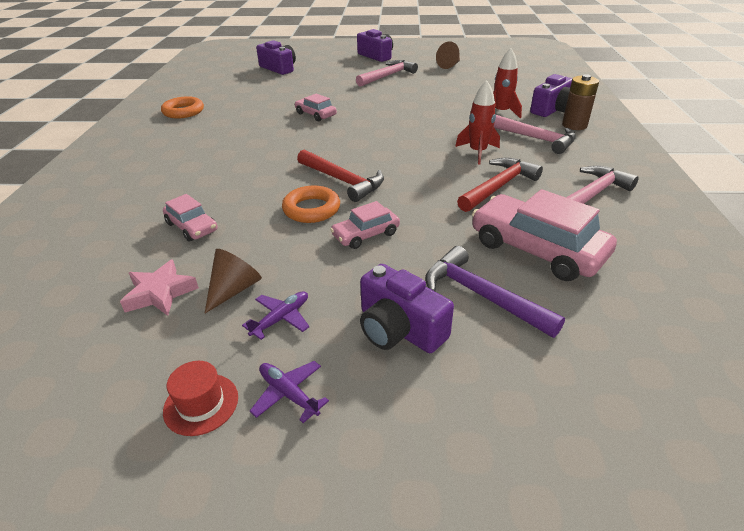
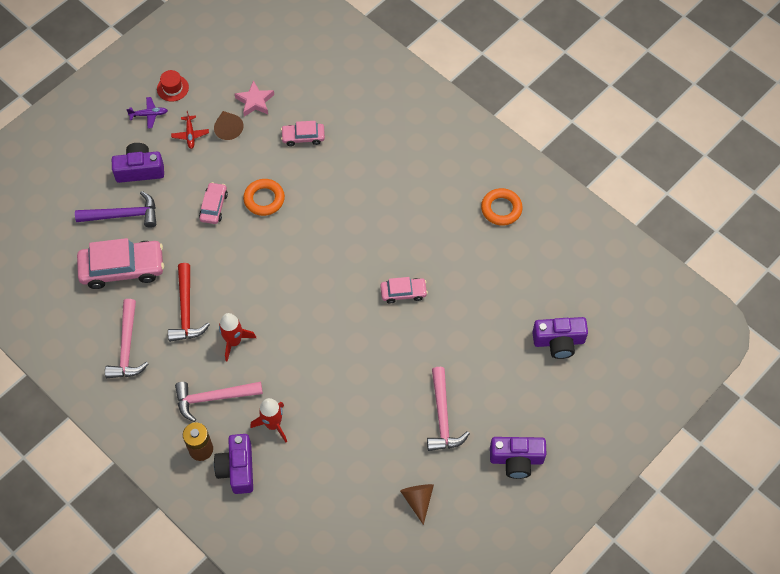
camera: 130 degrees right, 25 degrees up
purple plane [242,291,309,340] -> red plane [171,111,209,149]
red hammer [297,150,384,202] -> none

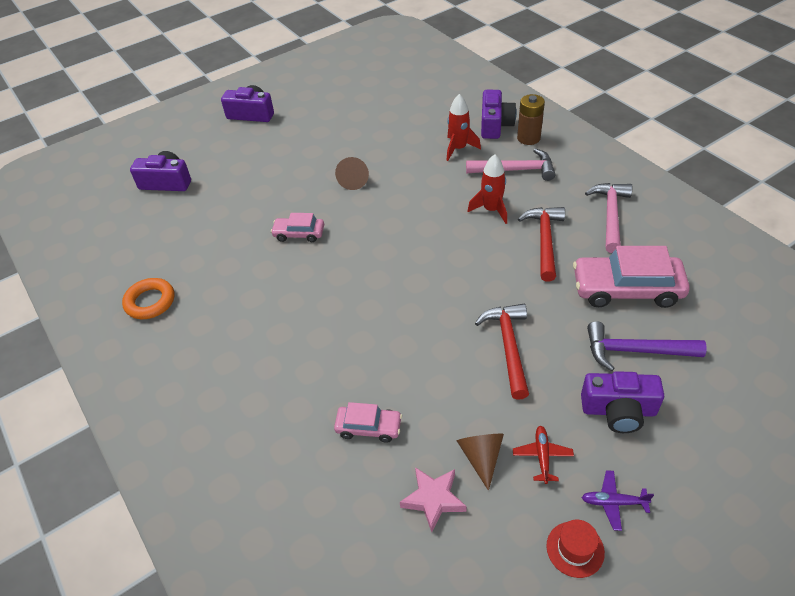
camera: 165 degrees left, 15 degrees down
pink car [199,182,228,224] -> red hammer [475,304,529,400]
orange ring [243,179,285,216] -> none
brown cone [400,484,434,525] -> brown cone moved to [335,157,369,190]
pink hammer [427,367,470,451] -> none

